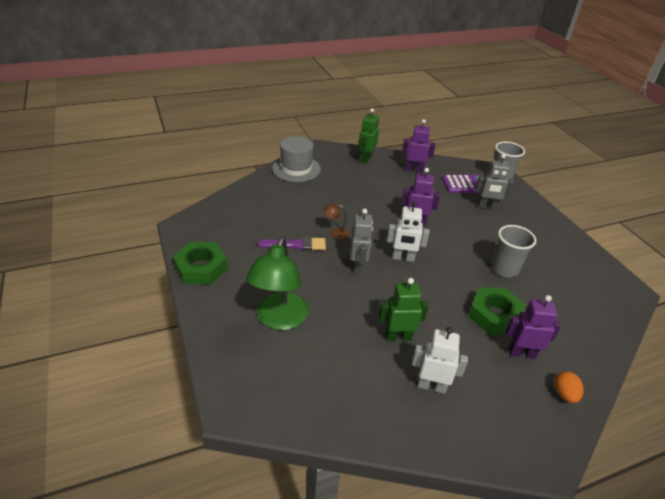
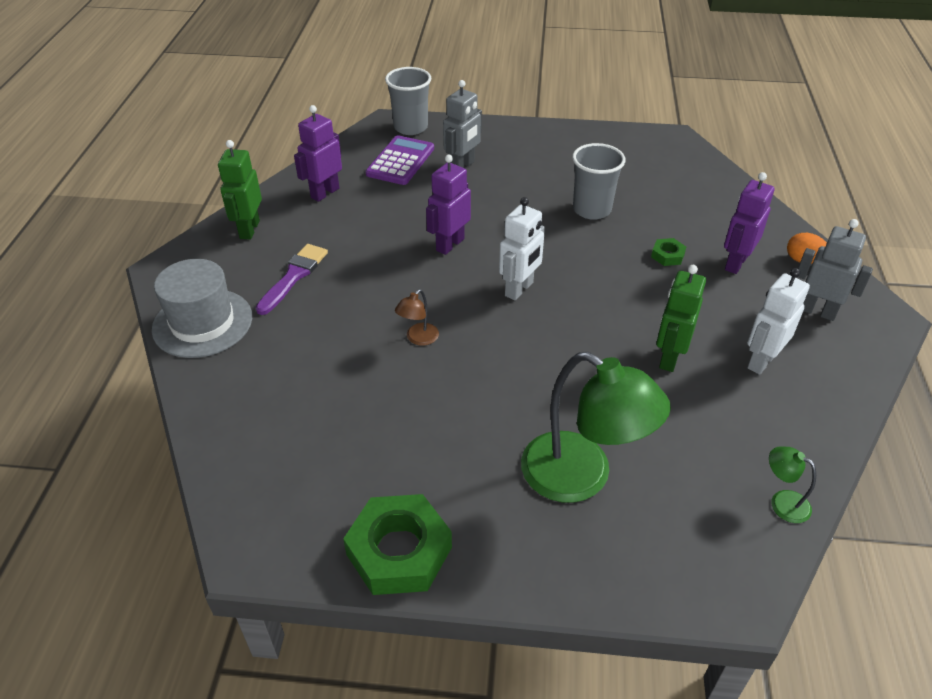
camera: 60 degrees left, 5 degrees up
purple brush [258,237,326,251] -> purple brush moved to [256,244,328,315]
grey robot [350,209,373,274] -> grey robot moved to [798,219,873,321]
green robot [358,108,379,163] -> green robot turned 45 degrees clockwise [218,140,262,240]
green nut [469,288,526,335] -> green nut [651,238,686,266], size x0.46
none -> green lamp [769,447,816,523]

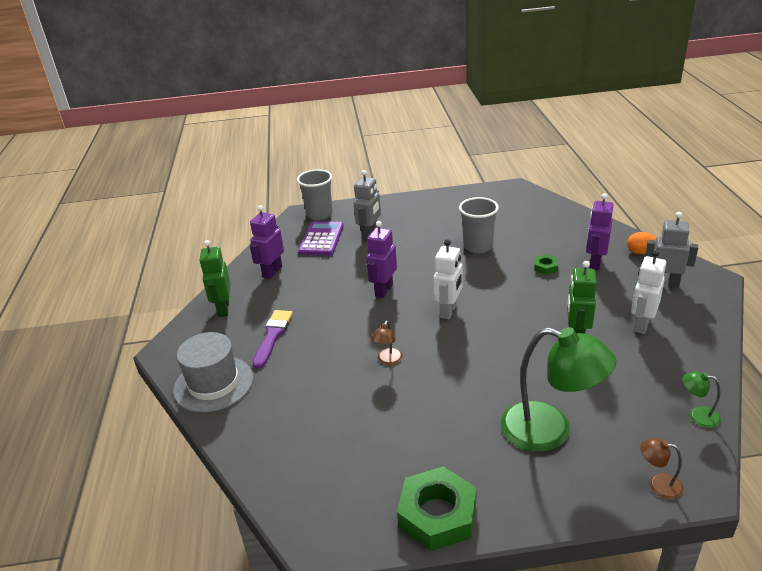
camera: 10 degrees left, 10 degrees down
none -> brown lamp [640,438,684,500]

